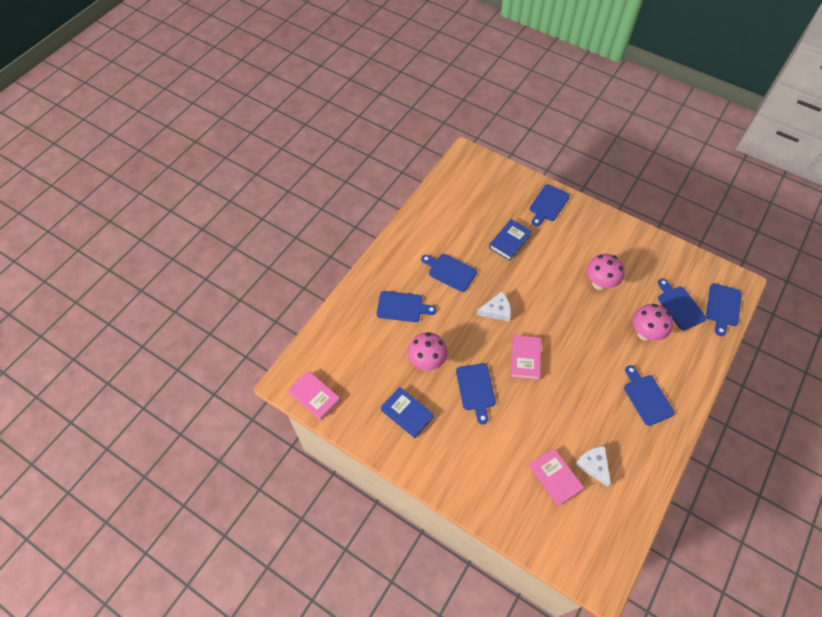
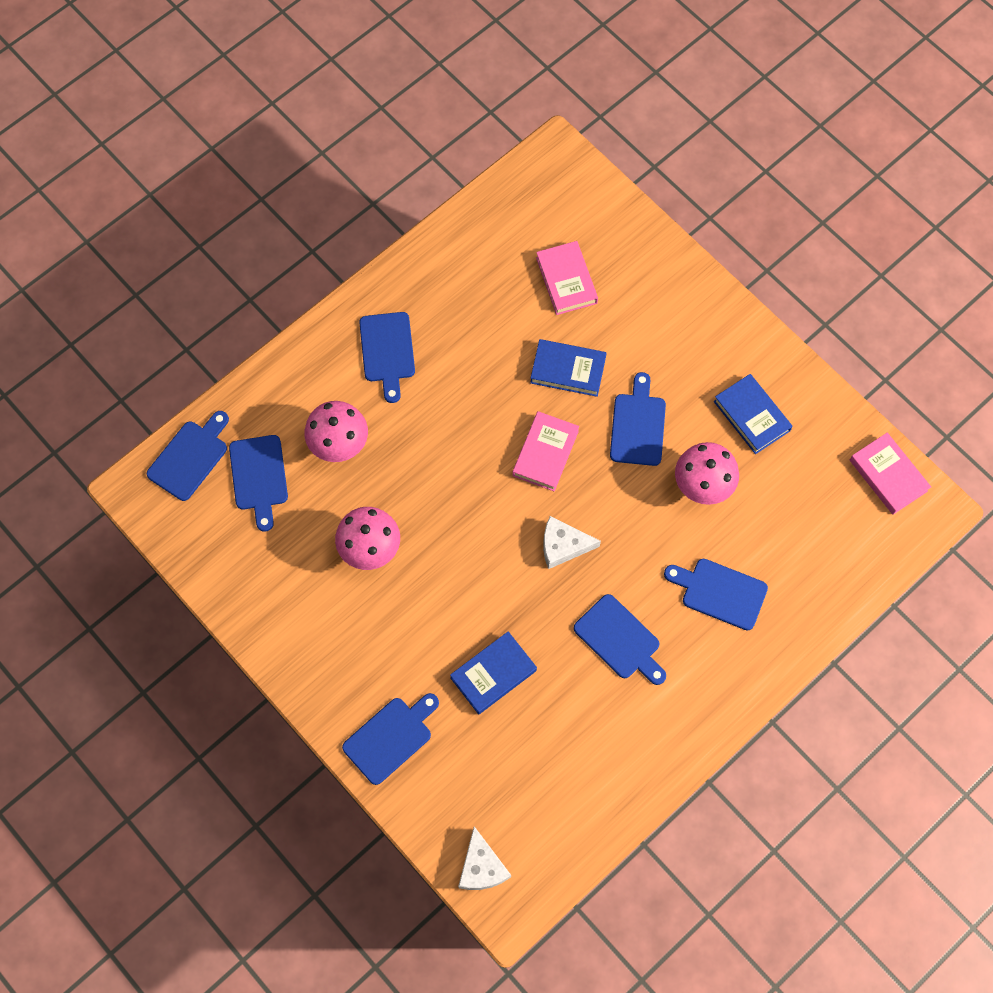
camera: 165 degrees left, 10 degrees up
white cheese [575,446,611,487] -> white cheese moved to [458,826,511,890]
none -> blue book [530,339,607,397]

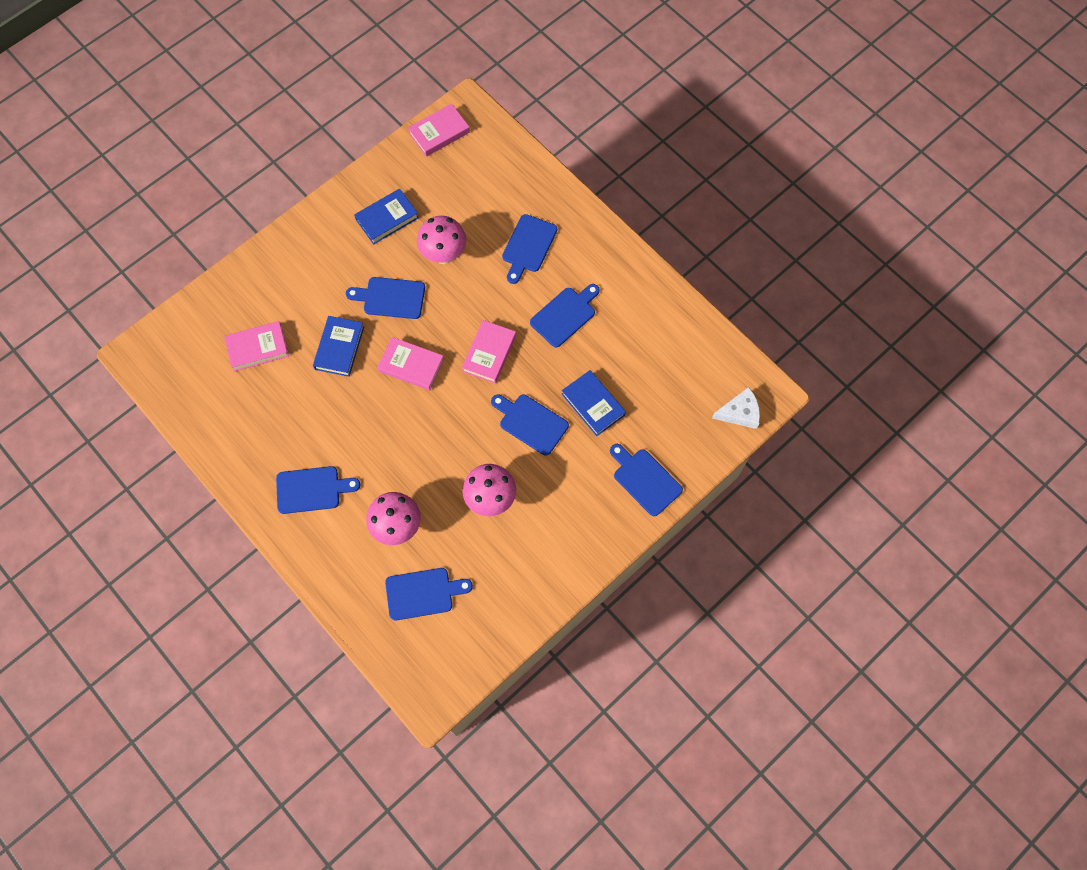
camera: 90 degrees left, 0 degrees up
blue cutting board [147,411,229,501] -> blue cutting board moved to [491,395,569,456]
white cheese [543,516,601,569] -> pink book [462,320,516,384]

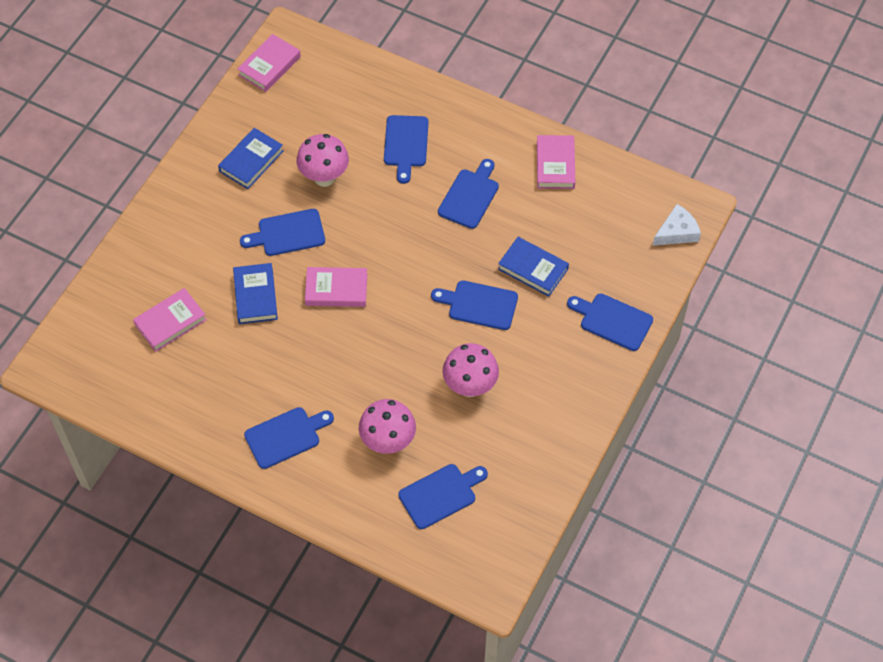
camera: 20 degrees left, 10 degrees down
pink book [462,320,516,384] -> pink book moved to [537,135,575,189]

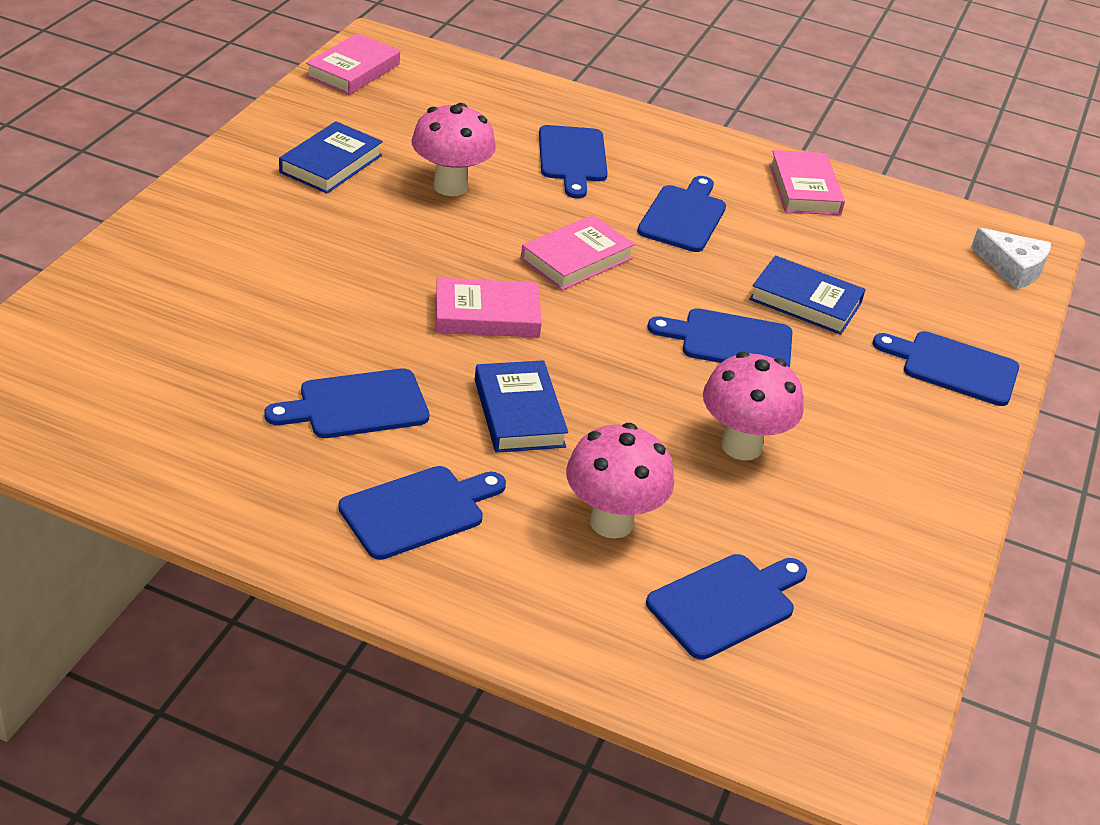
camera: 10 degrees left, 20 degrees down
pink book [133,288,207,352] -> pink book moved to [521,215,635,290]
blue book [233,263,278,324] -> blue book moved to [475,360,568,453]
blue cutting board [240,209,325,256] -> blue cutting board moved to [265,368,429,438]
white cheese [653,204,701,246] -> white cheese turned 75 degrees clockwise [971,227,1051,289]

